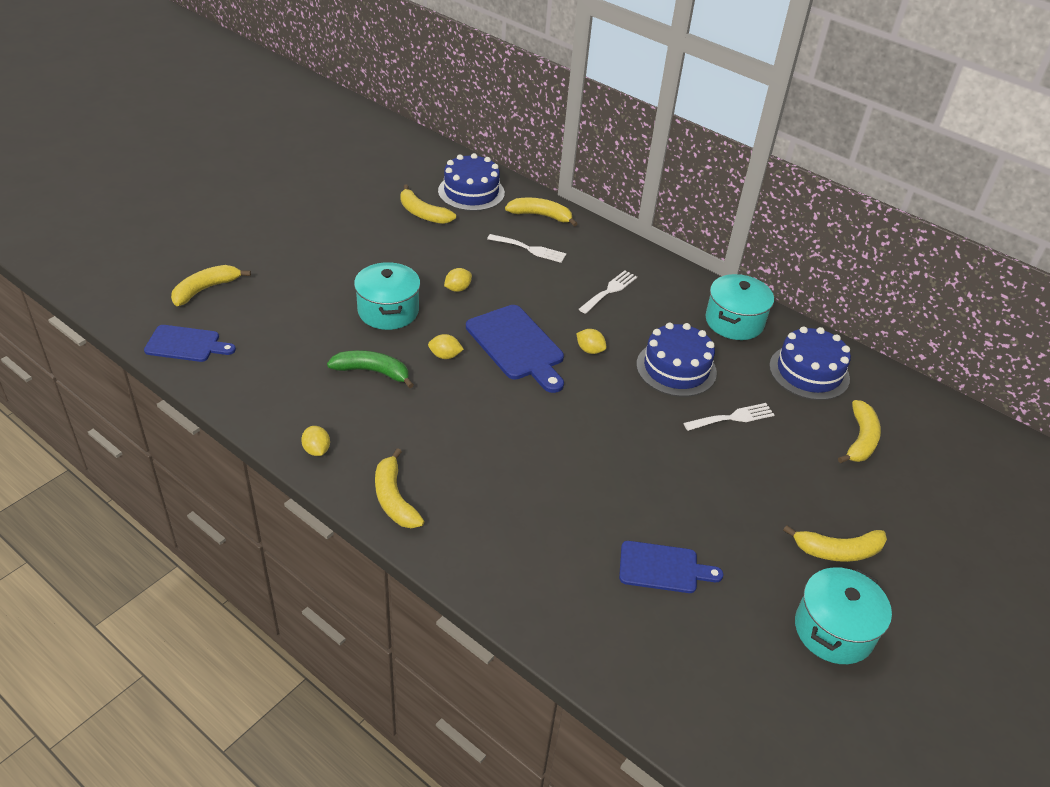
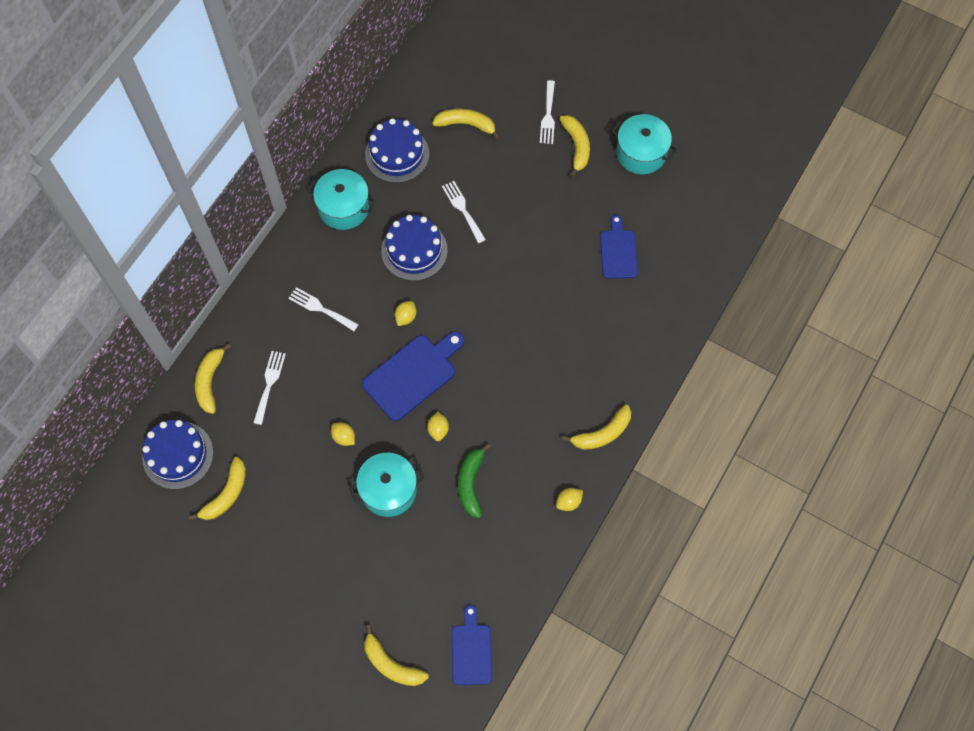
camera: 95 degrees left, 25 degrees up
none -> white fork [540,80,555,144]

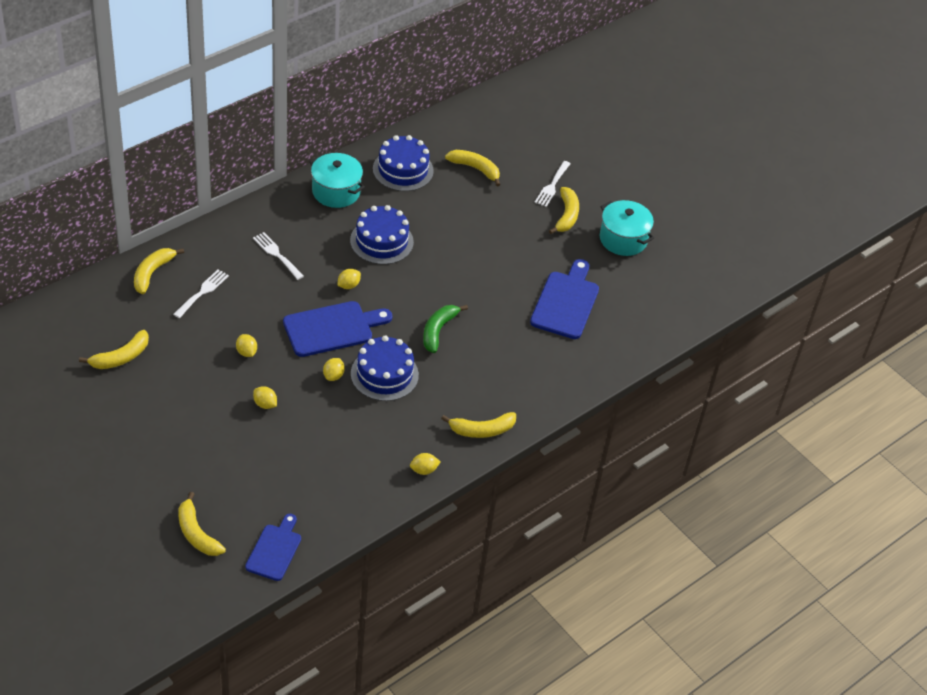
camera: 15 degrees right, 20 degrees down
blue cake [142,420,214,489] -> blue cake moved to [351,335,419,401]
turquoise pot [349,453,424,517] -> yellow lemon [253,386,277,409]
white fork [442,181,486,243] -> none
green banana [458,443,491,518] -> green banana moved to [423,305,468,353]
blue cutting board [600,215,638,279] -> blue cutting board [530,259,599,339], size x1.54

